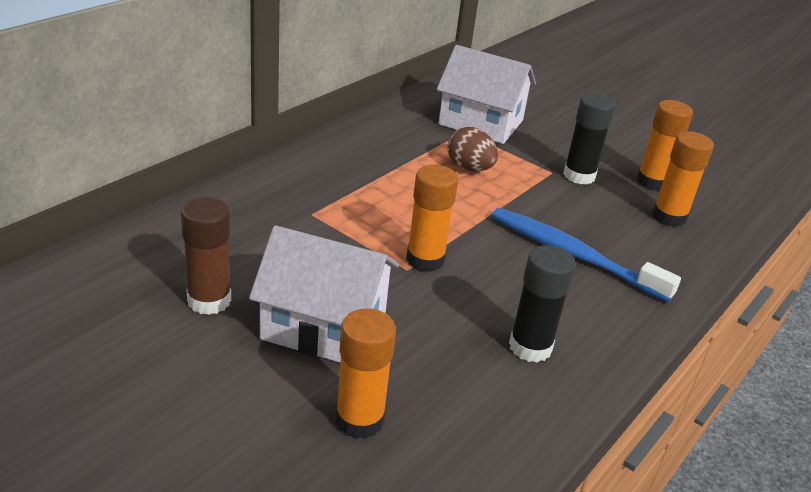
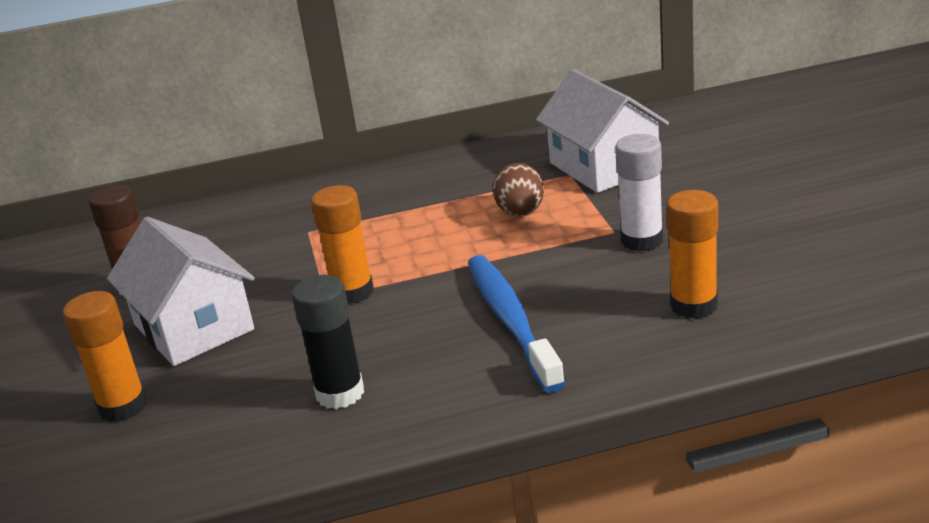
camera: 45 degrees right, 5 degrees down
black glue stick [563,93,616,185] -> white glue stick [615,134,663,252]
orange glue stick [636,100,693,191] -> none

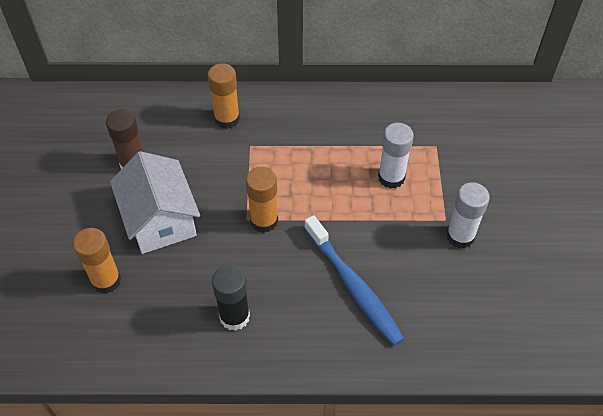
camera: 10 degrees right, 25 degrees up
blue toothbrush [468,255,566,392] -> blue toothbrush turned 150 degrees clockwise [304,215,404,346]
brown egg [493,163,544,217] -> white glue stick [378,123,414,189]
white house [536,69,669,193] -> none
orange glue stick [667,190,718,319] -> orange glue stick moved to [208,63,240,129]

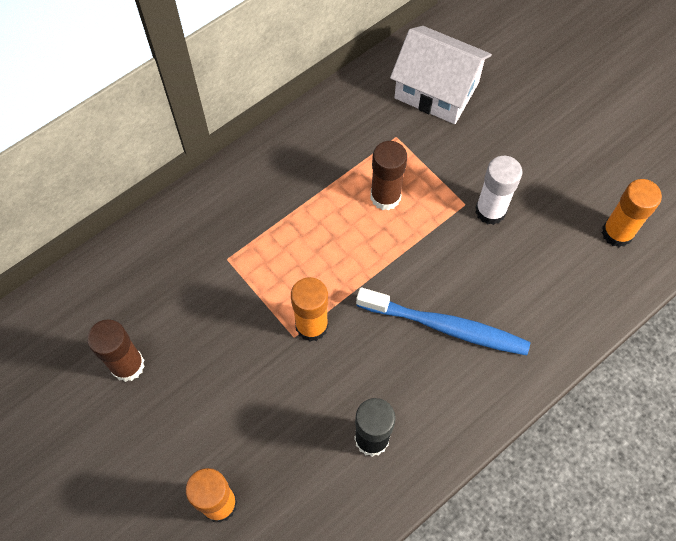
camera: 40 degrees left, 10 degrees up
white house [110,151,200,254] -> white house moved to [390,26,492,124]
orange glue stick [208,63,240,129] -> orange glue stick moved to [602,179,662,247]
white glue stick [378,123,414,189] -> brown glue stick [370,141,407,211]

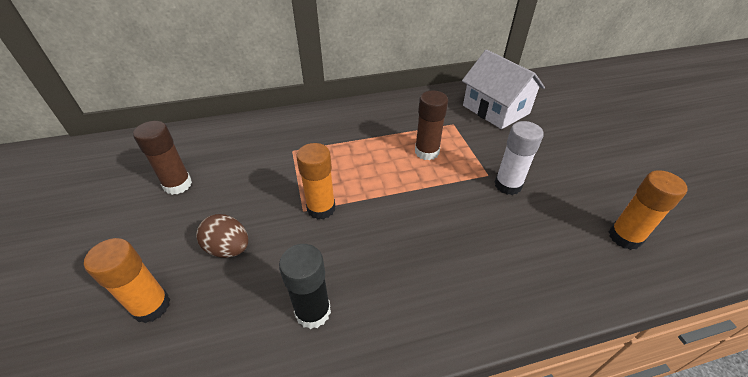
camera: 25 degrees right, 20 degrees down
blue toothbrush [356,288,531,355] -> none
none -> brown egg [196,214,248,258]

